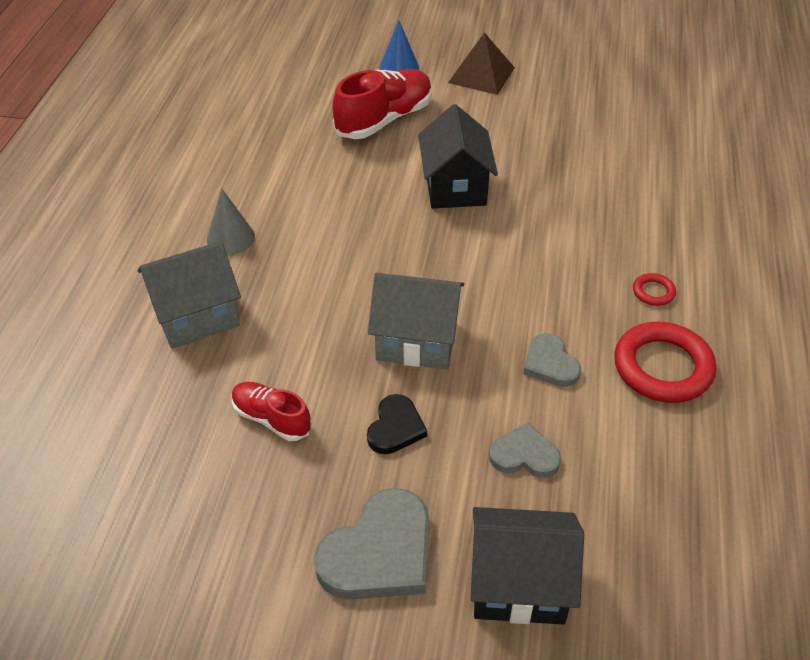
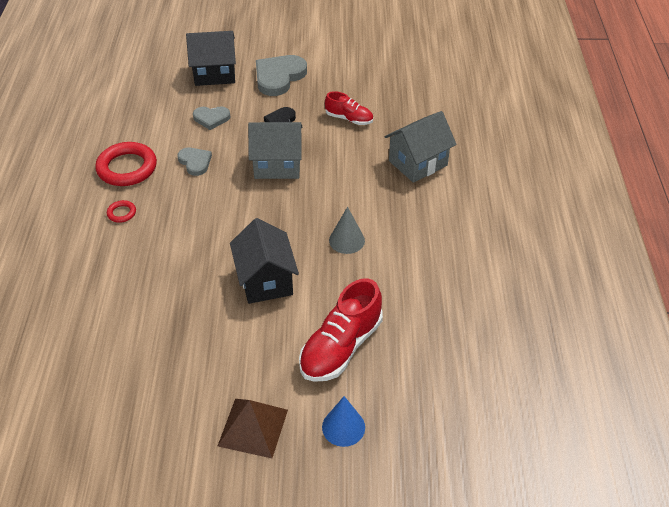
camera: 170 degrees right, 0 degrees up
grey cone [207,188,255,255] -> grey cone moved to [329,207,365,254]

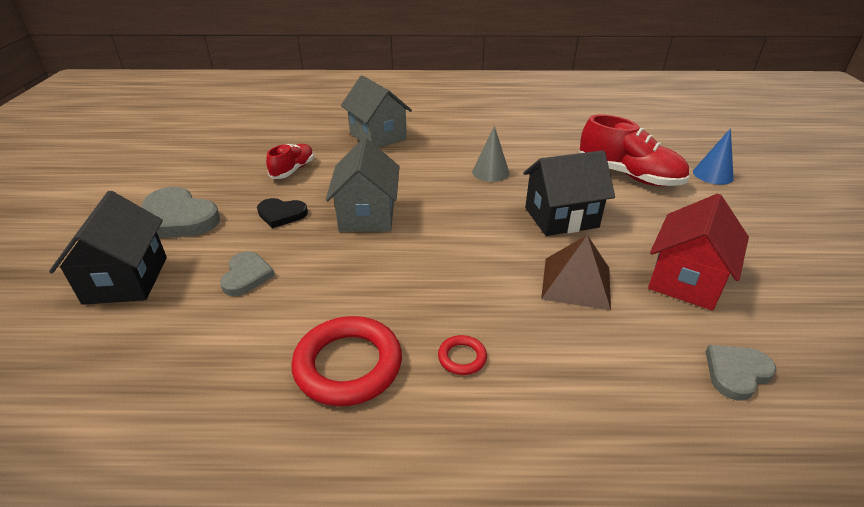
camera: 90 degrees left, 10 degrees down
grey heart [177,148,212,176] -> grey heart moved to [705,345,776,400]
brown pyramid [218,399,288,458] -> brown pyramid moved to [541,235,611,310]
none -> red house [648,194,749,310]

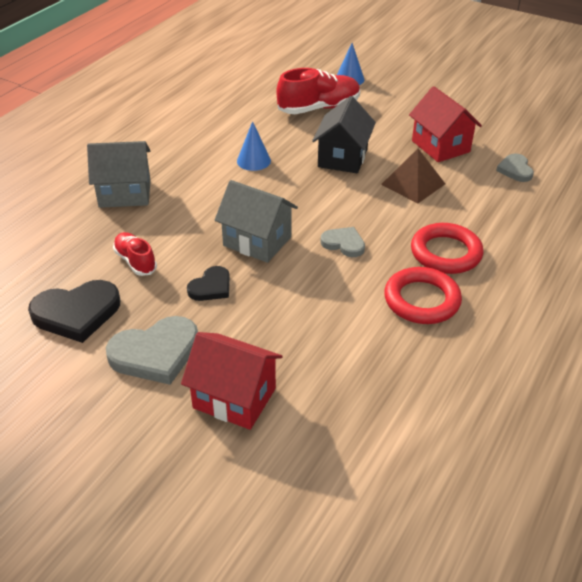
camera: 60 degrees left, 5 degrees up
black house [49,191,167,305] -> red house [181,332,283,430]
grey heart [220,251,275,296] -> grey heart moved to [321,227,365,257]
red ring [438,335,487,375] -> red ring [411,223,484,274], size x2.18
grey cone [472,126,510,182] -> blue cone [237,121,271,171]
none -> black heart [28,280,120,343]

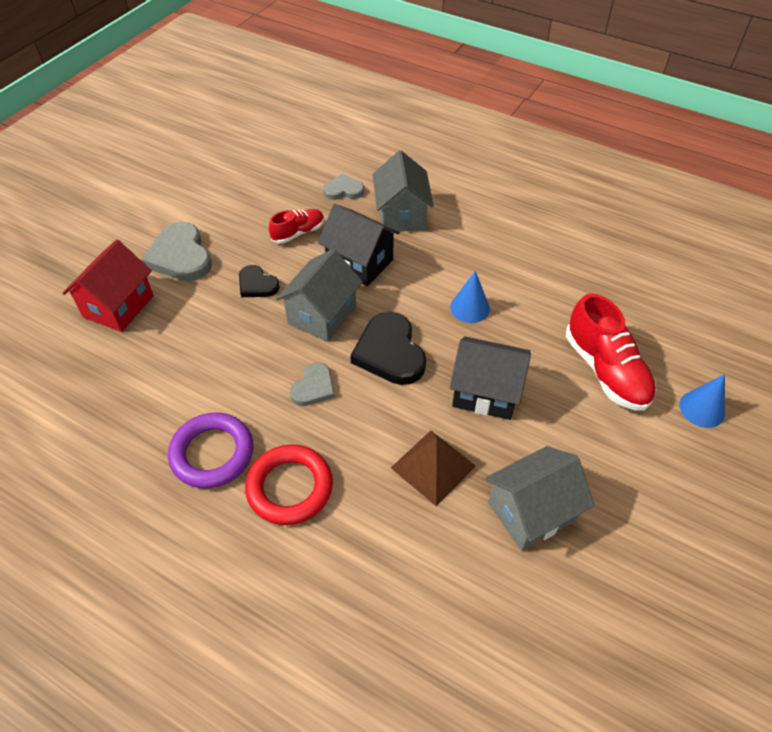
camera: 90 degrees right, 10 degrees up
black heart [28,280,120,343] -> black heart moved to [350,312,426,385]
red ring [384,267,462,324] -> purple ring [168,412,253,489]
red house [409,86,482,162] -> grey house [485,446,594,551]
grey heart [496,153,534,182] -> grey heart moved to [323,174,364,200]
none -> black house [318,204,400,286]

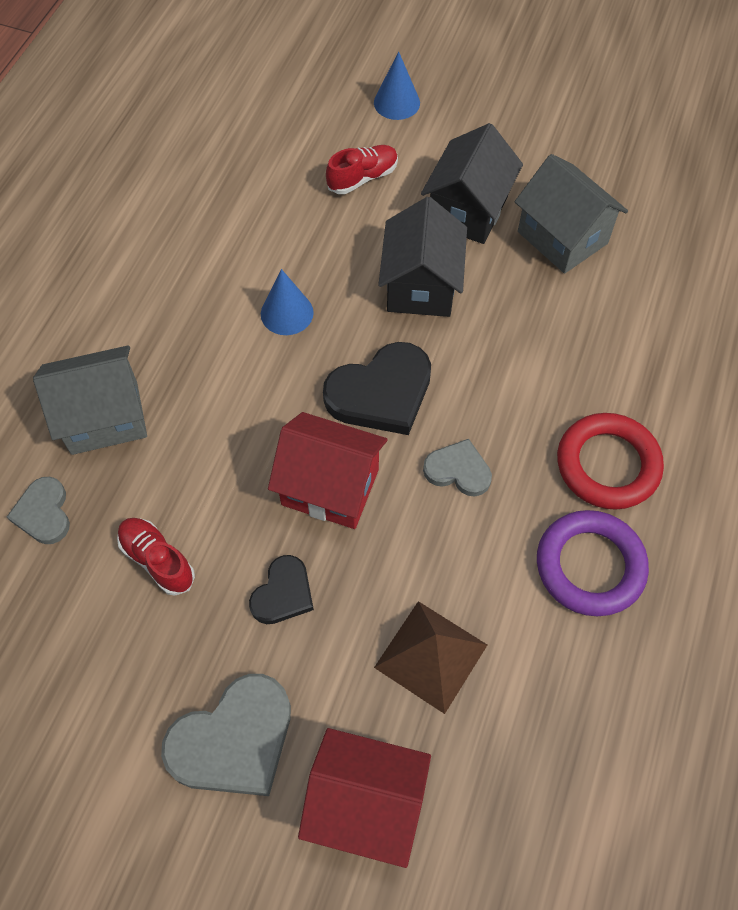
camera: 100 degrees left, 10 degrees up
grey house [276,249,363,342] -> red house [268,412,387,529]
black house [318,204,400,286] -> black house moved to [421,123,523,244]
brown pyramid [391,431,476,506] -> brown pyramid moved to [374,601,487,714]
red shoe [566,294,656,411] -> red shoe [326,145,398,194], size x0.58

